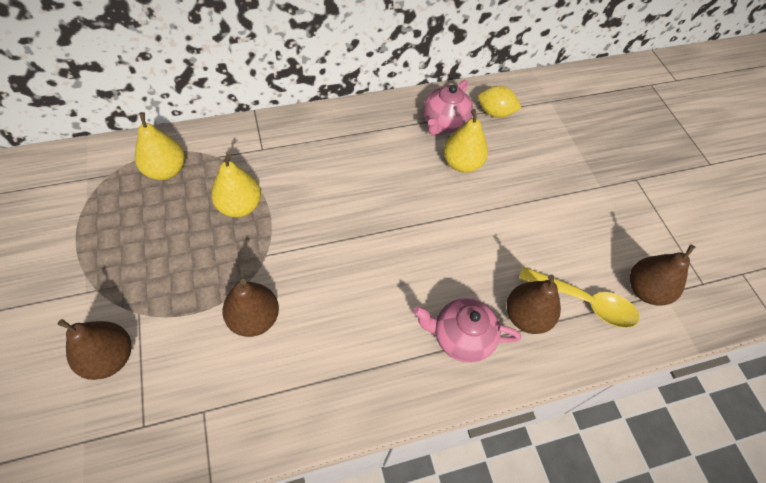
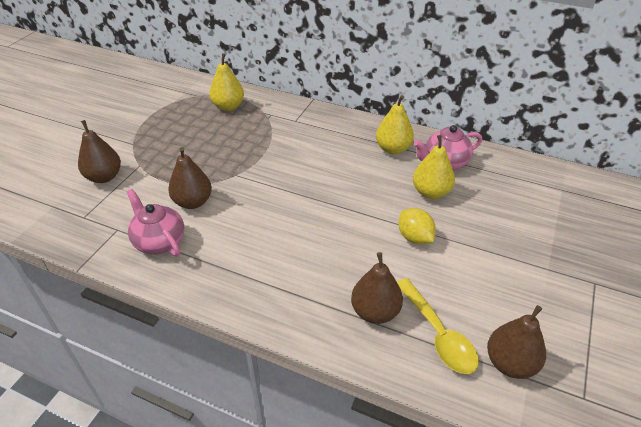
camera: 45 degrees right, 15 degrees down
yellow pear [211,154,261,217] -> yellow pear moved to [376,95,414,154]
pink teapot [413,298,521,363] -> pink teapot moved to [127,189,184,256]
yellow lemon [478,86,521,118] -> yellow lemon moved to [398,208,436,244]

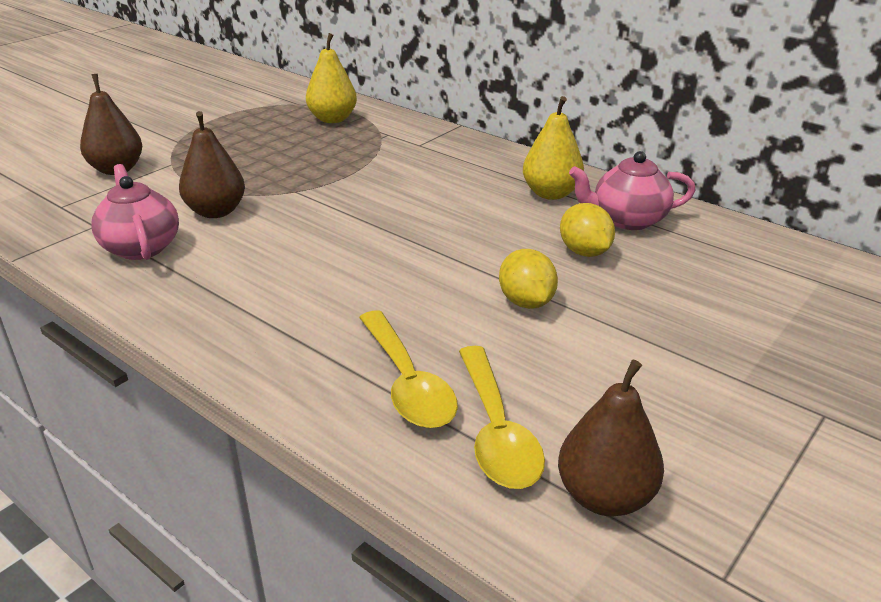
camera: 15 degrees right, 10 degrees down
brown pear [351,252,403,324] -> yellow spoon [359,310,458,428]
yellow pear [413,135,455,199] -> yellow lemon [560,203,615,257]

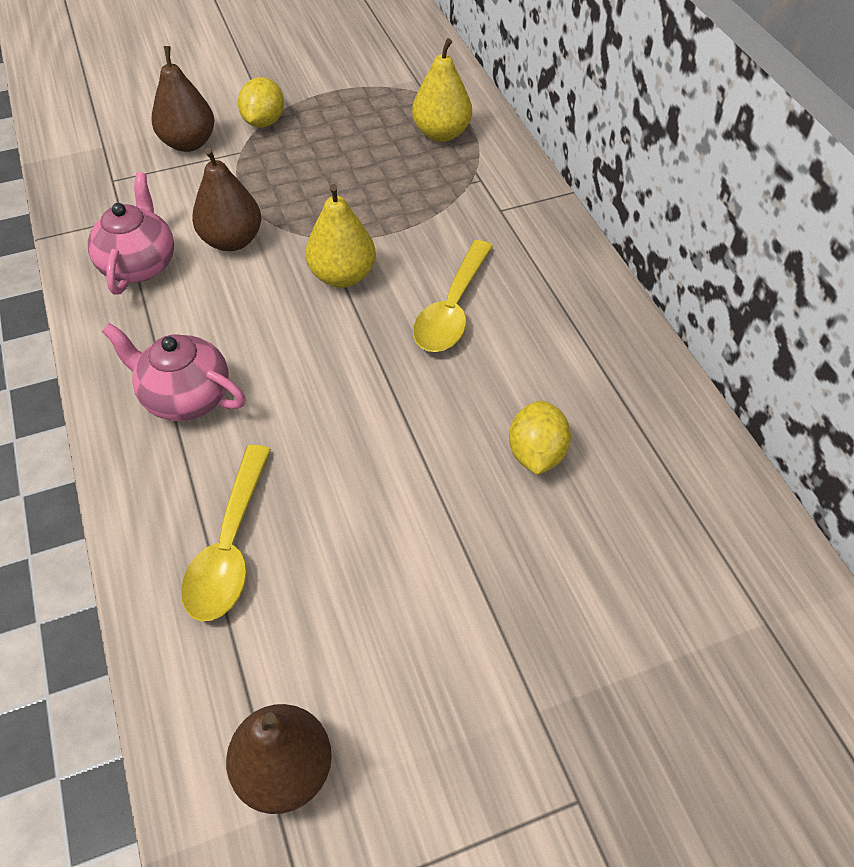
camera: 30 degrees right, 20 degrees up
yellow spoon [459,346,545,489] -> yellow spoon moved to [413,240,493,352]
yellow lemon [499,249,558,309] -> yellow lemon moved to [238,77,284,128]
yellow pear [523,96,584,200] -> yellow pear moved to [306,184,376,288]
pink teapot [569,151,696,230] -> pink teapot moved to [102,323,246,421]

